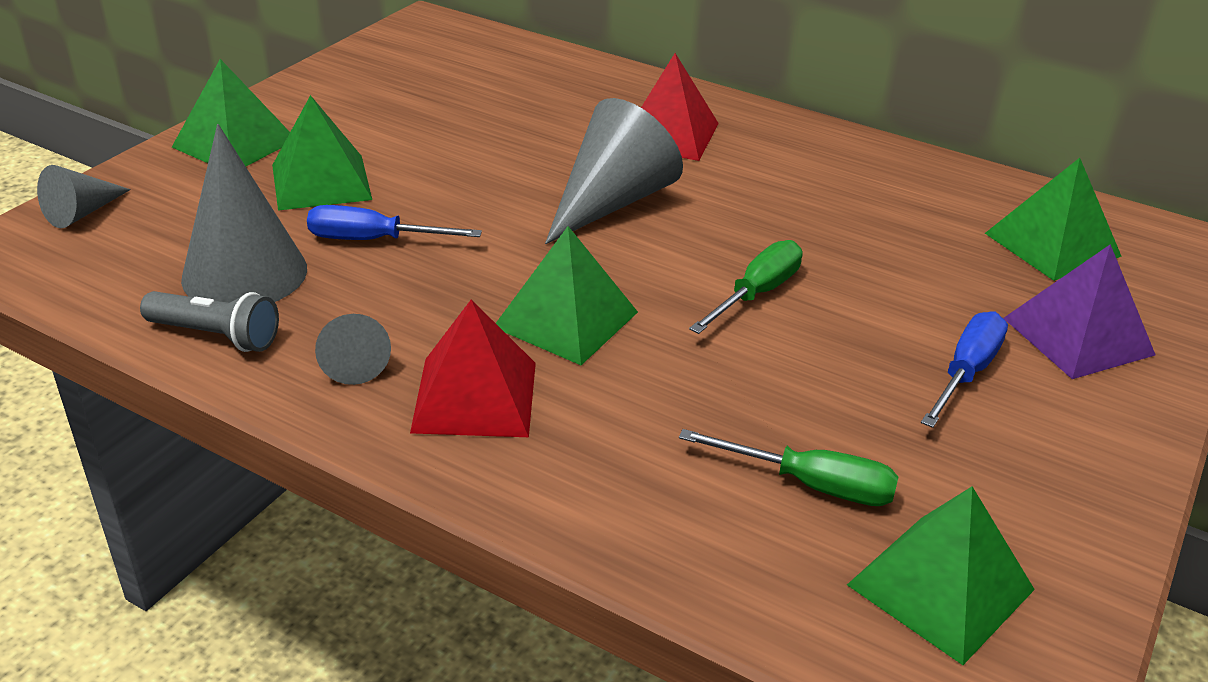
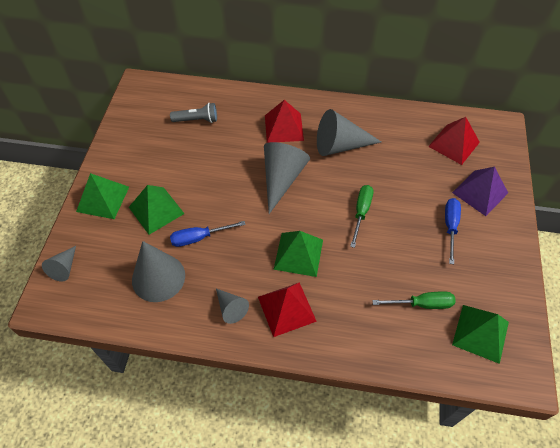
camera: 20 degrees left, 20 degrees up
grey flashlight [140,291,279,352] -> grey flashlight moved to [170,103,217,123]
green pyramid [985,158,1122,281] -> red pyramid [428,117,480,165]
none -> grey cone [317,109,381,156]

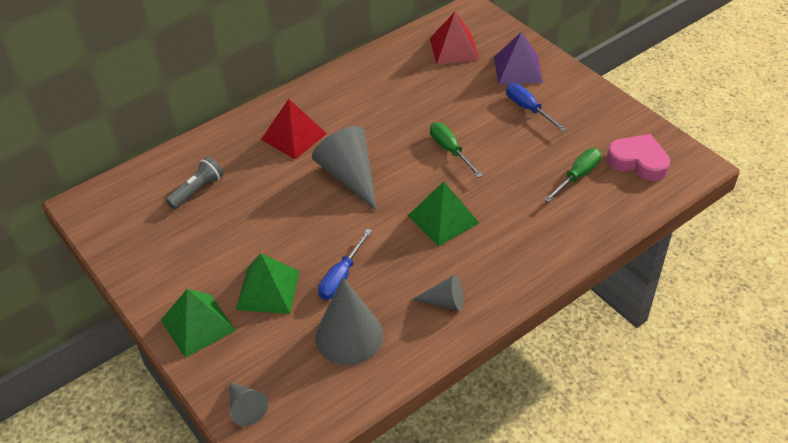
camera: 45 degrees left, 10 degrees down
red pyramid [258,282,317,337] -> none
grey cone [317,109,381,156] -> none
green pyramid [452,305,509,364] -> pink heart [606,134,670,181]

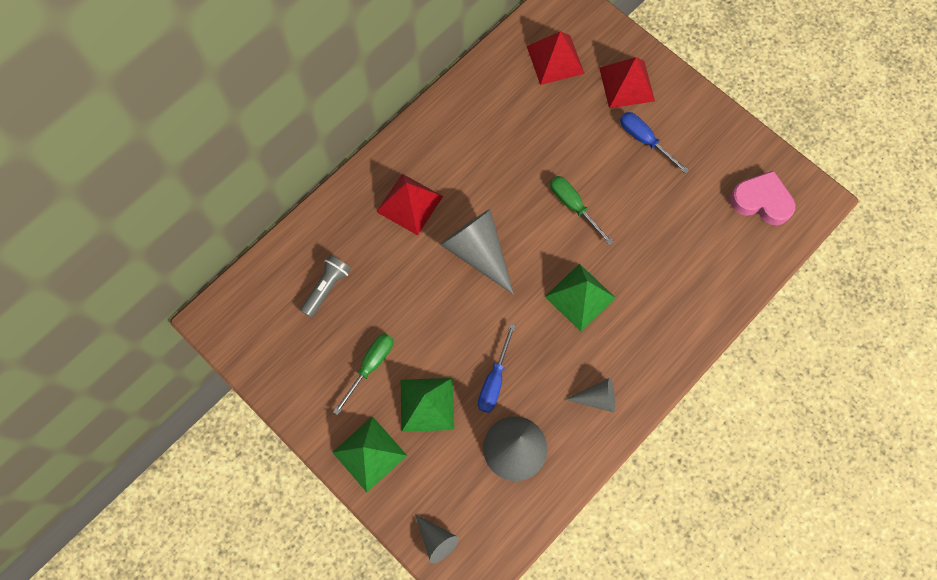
camera: 10 degrees left, 25 degrees up
purple pyramid [494,32,543,85] -> red pyramid [599,57,655,108]
green screwdriver [544,148,601,202] -> green screwdriver moved to [333,333,393,415]

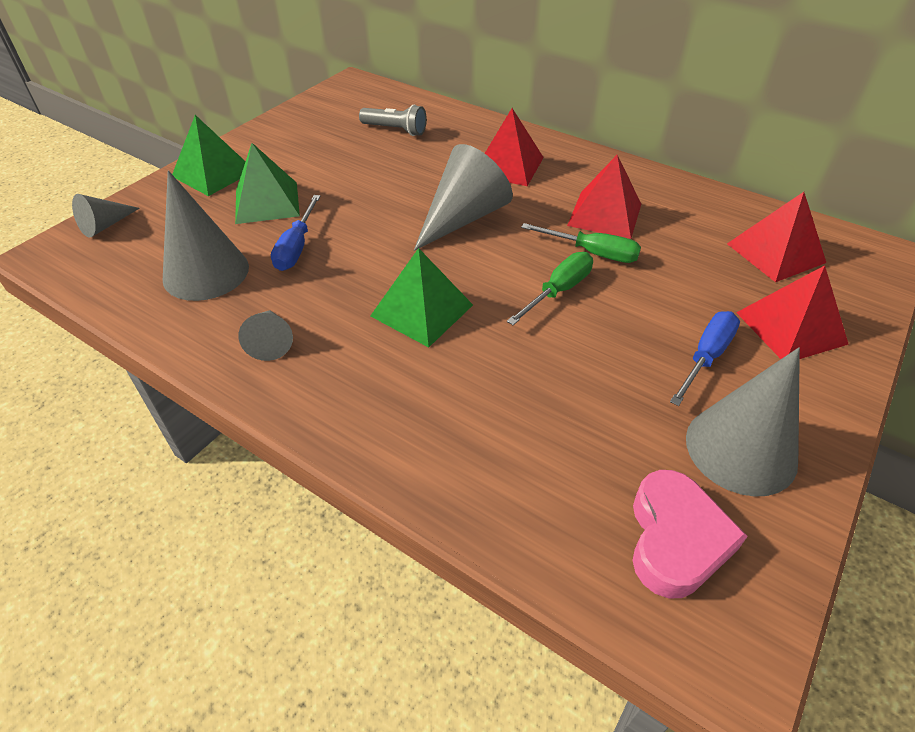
camera: 80 degrees right, 25 degrees down
green screwdriver [333,333,393,415] -> green screwdriver moved to [521,223,641,263]
blue screwdriver [478,324,516,413] -> blue screwdriver turned 90 degrees counterclockwise [271,195,320,271]
none -> red pyramid [567,155,641,239]
none -> grey cone [686,347,800,497]

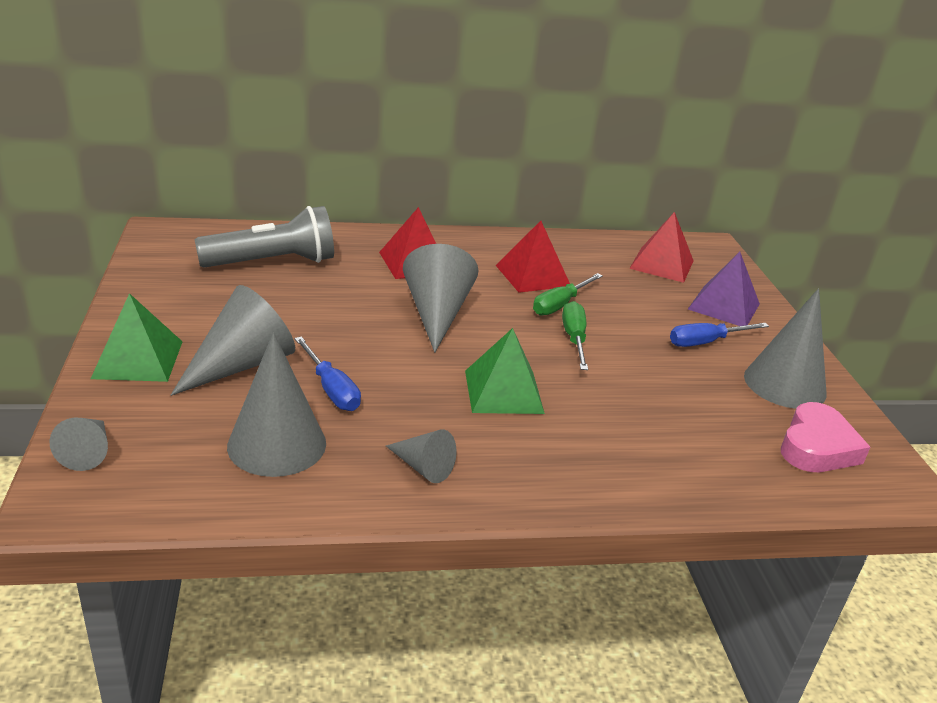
camera: 45 degrees left, 15 degrees down
green pyramid [235,143,300,224] -> grey cone [171,285,295,396]
grey flashlight [359,104,427,136] -> grey flashlight [194,206,334,268], size x1.76
green screwdriver [521,223,641,263] -> green screwdriver turned 150 degrees clockwise [533,273,603,316]
pink heart [633,470,748,598] -> pink heart turned 60 degrees clockwise [781,402,870,472]
blue screwdriver [670,311,740,406] -> blue screwdriver turned 105 degrees counterclockwise [670,323,769,347]
red pyramid [736,265,849,359] -> purple pyramid [688,252,760,326]

